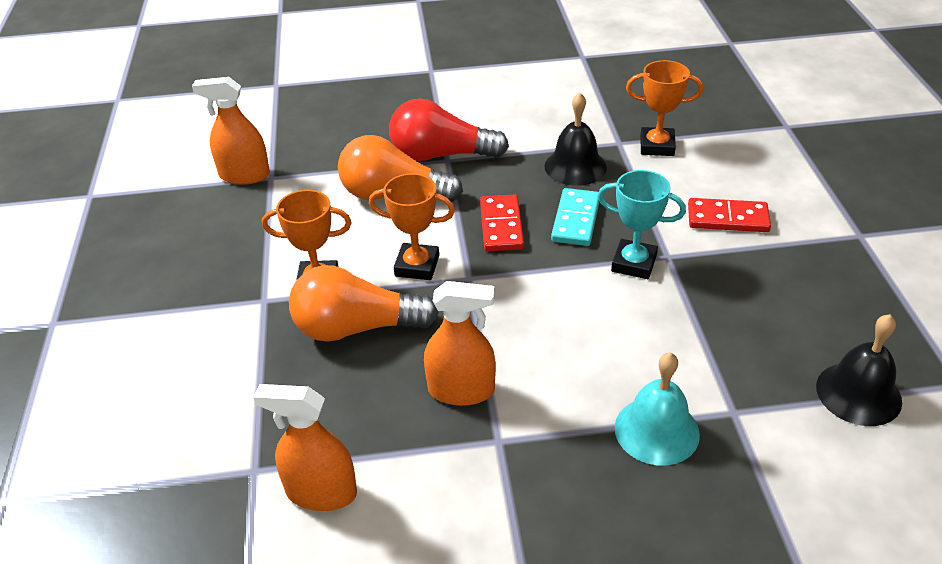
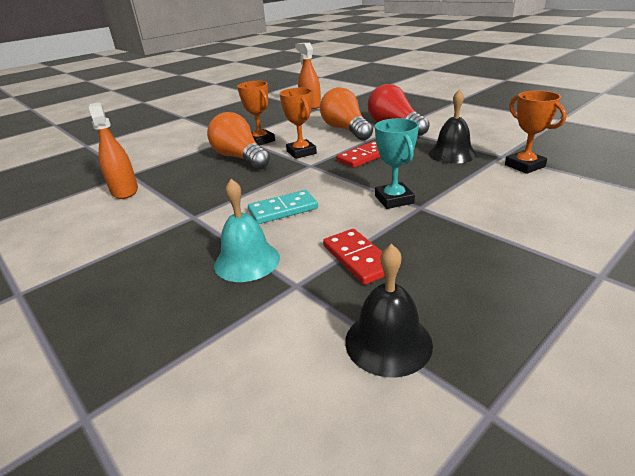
camera: 55 degrees right, 10 degrees down
orange spray bottle [424,281,496,406] -> none
turquoise domino [551,188,599,246] -> turquoise domino moved to [248,190,318,224]
red domino [688,198,771,232] -> red domino moved to [323,229,385,285]

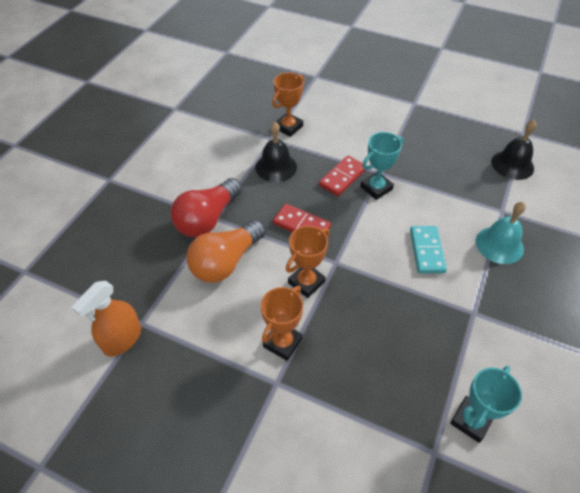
camera: 115 degrees left, 20 degrees up
orange spray bottle [89,102,138,199] -> turquoise trophy [450,366,522,443]
orange light bulb [207,112,270,170] -> none
turquoise domino [248,190,318,224] -> turquoise domino turned 45 degrees clockwise [410,226,447,273]
red domino [323,229,385,285] -> red domino moved to [319,156,366,196]

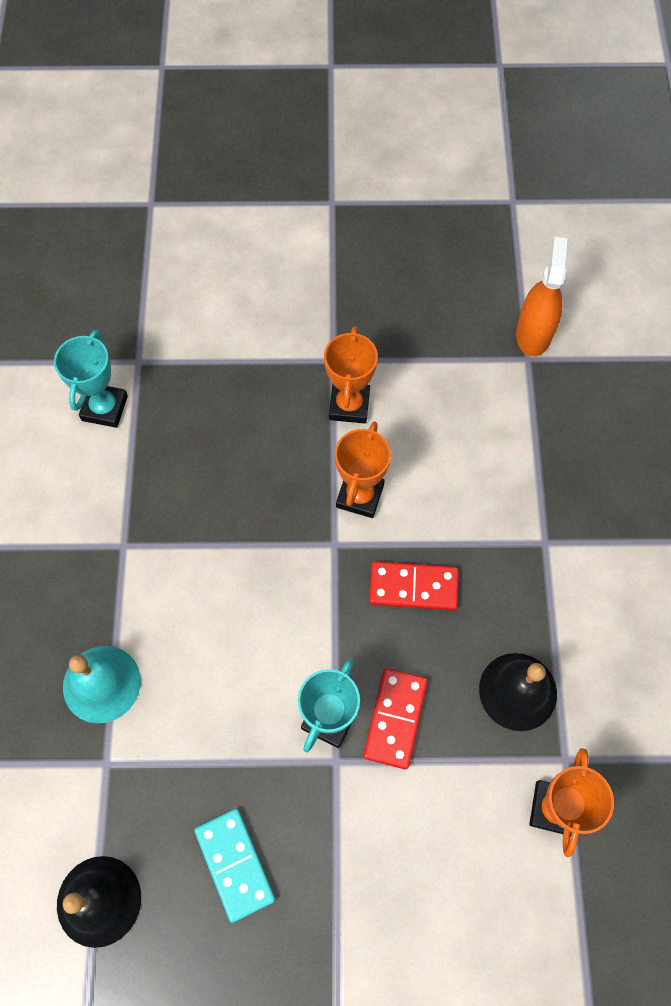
camera: 155 degrees right, 15 degrees up
red light bulb [171,178,242,237] -> none
orange light bulb [187,220,266,283] -> none
turquoise domino [410,226,447,273] -> turquoise domino moved to [194,809,276,923]

